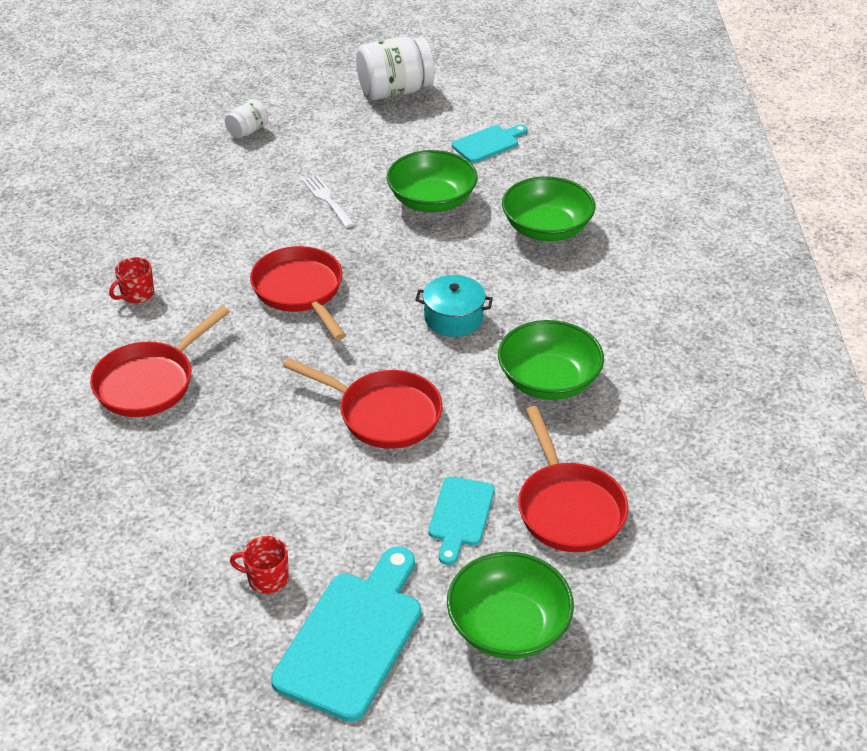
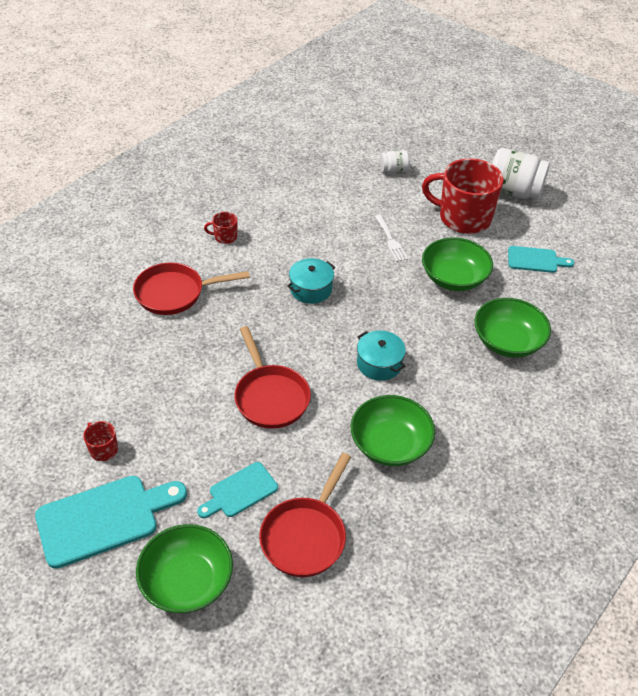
camera: 40 degrees right, 5 degrees up
red pan [250,246,346,340] -> turquoise pot [287,258,335,304]
white fork [303,176,354,228] -> white fork turned 150 degrees clockwise [375,215,408,262]
none -> red mug [422,158,504,234]

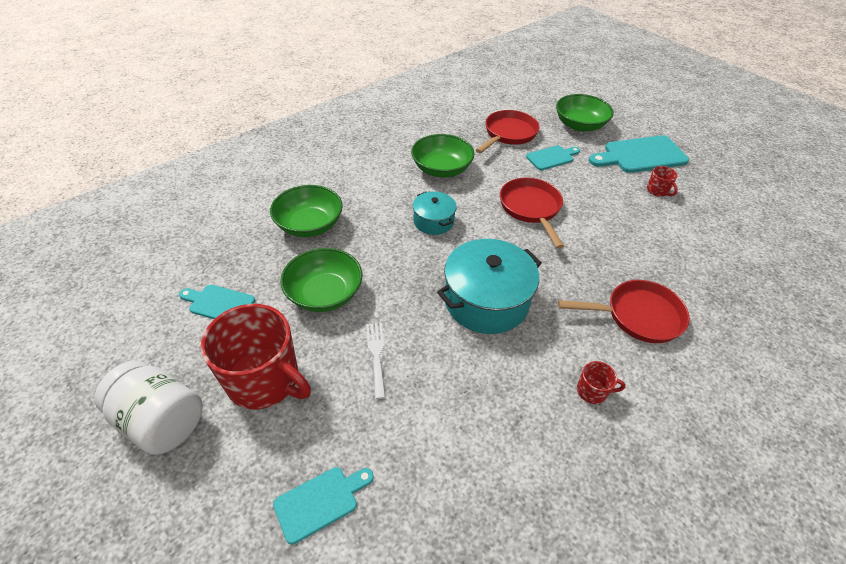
camera: 170 degrees left, 0 degrees up
turquoise pot [287,258,335,304] -> turquoise pot [437,239,542,334], size x1.82
white jar [380,150,410,173] -> turquoise cutting board [273,467,374,545]

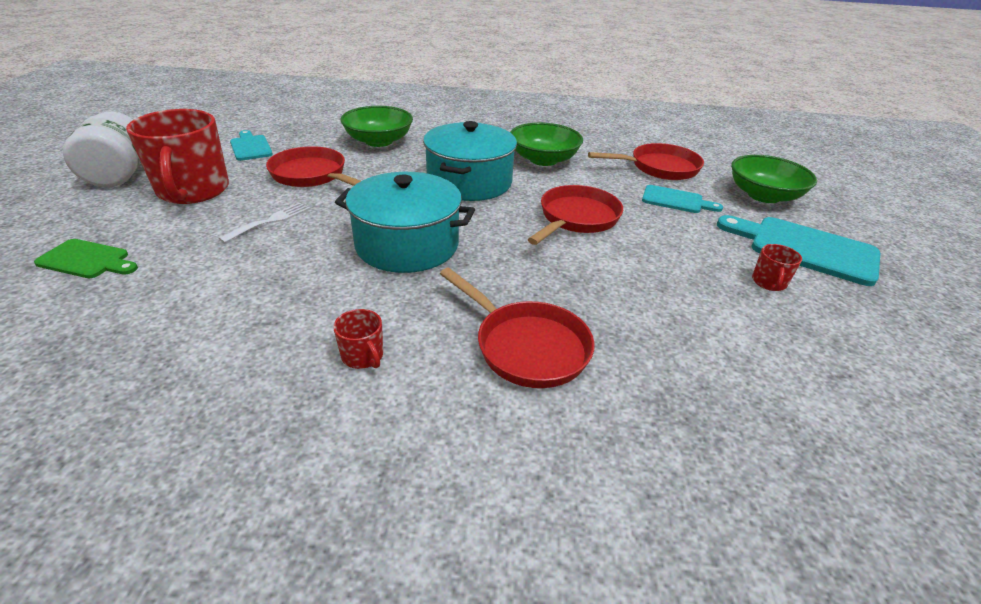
camera: 45 degrees right, 10 degrees down
turquoise cutting board [273,467,374,545] -> green cutting board [34,239,138,278]
green bowl [280,248,362,312] -> red pan [266,146,361,187]
turquoise pot [413,192,457,235] -> turquoise pot [423,121,517,201], size x1.82

